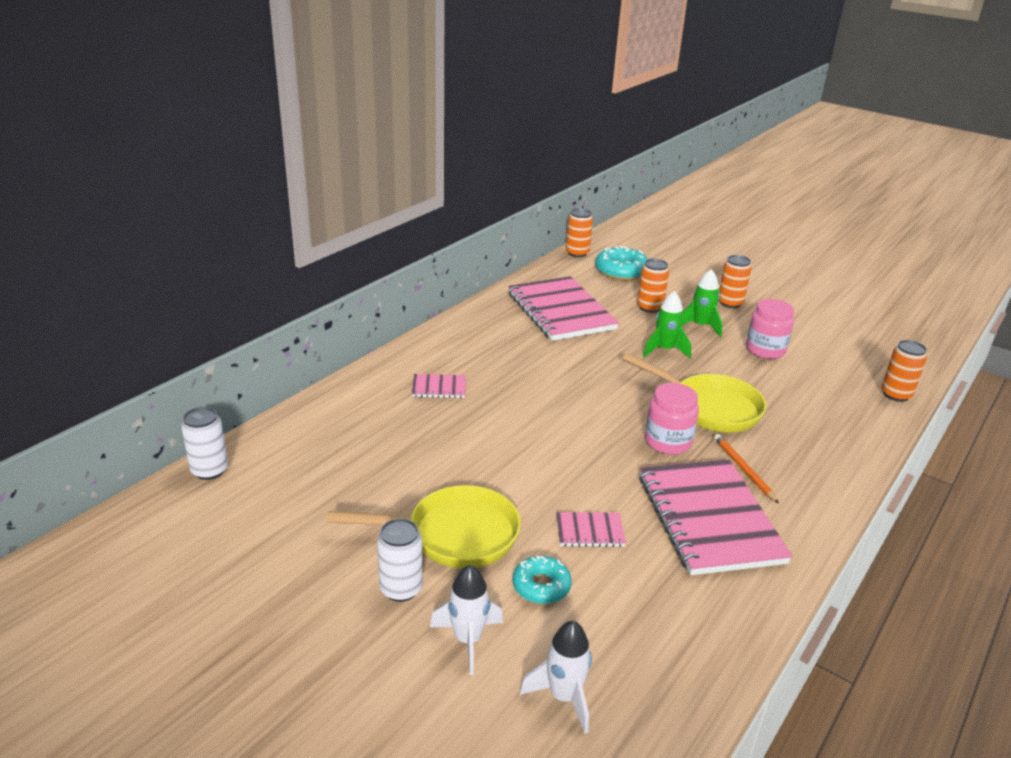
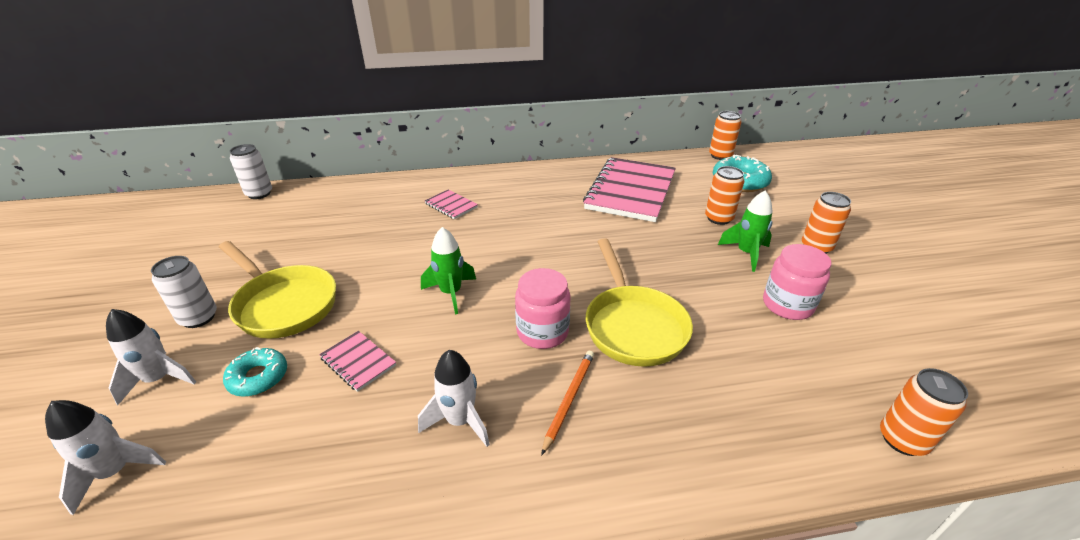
camera: 45 degrees right, 5 degrees up
pink notebook [640,459,793,575] -> white rocket [418,350,490,447]
green rocket [643,291,691,358] -> green rocket moved to [421,227,476,314]

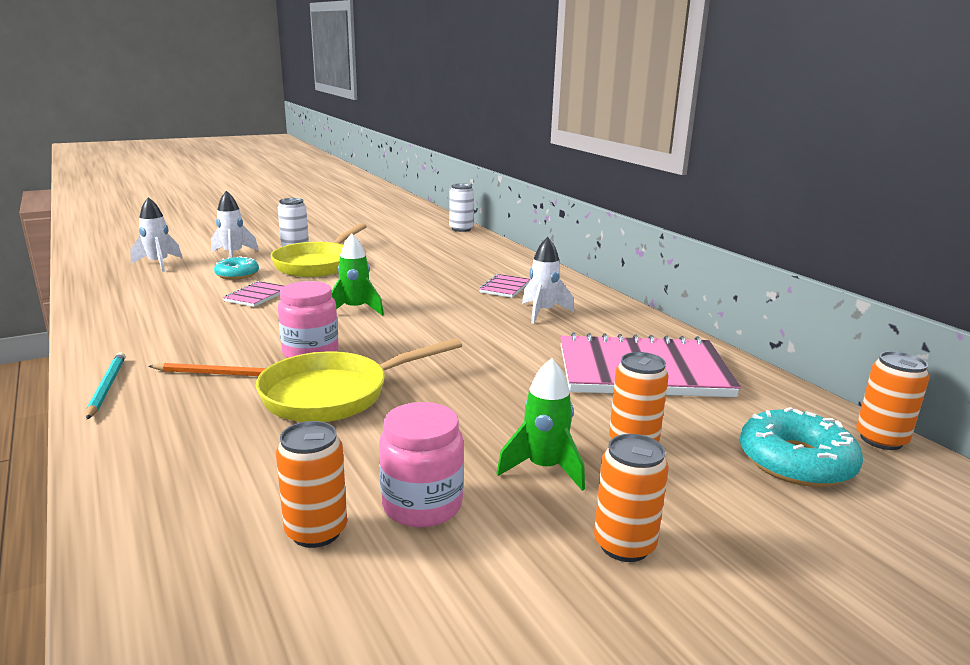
camera: 70 degrees right, 15 degrees down
white rocket [418,350,490,447] -> white rocket moved to [522,237,574,324]
orange can [880,368,968,456] -> orange can moved to [276,421,347,548]
none -> turquoise pencil [86,352,125,419]

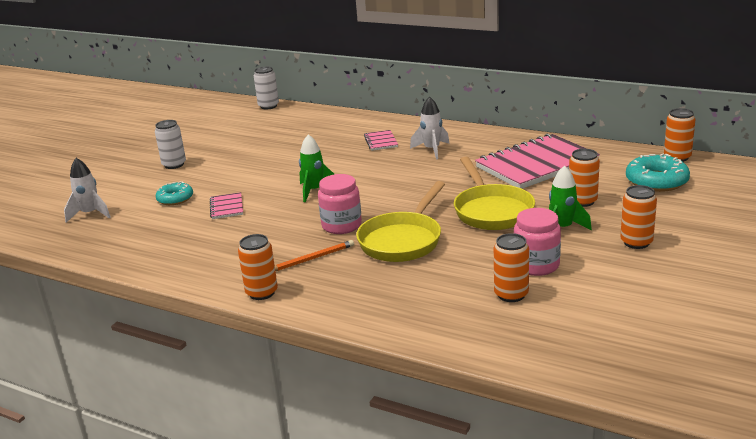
camera: 30 degrees left, 5 degrees up
turquoise pencil [86,352,125,419] -> orange can [238,234,278,300]
white rocket [211,191,259,258] -> none
yellow pan [271,223,367,277] -> yellow pan moved to [454,157,535,230]

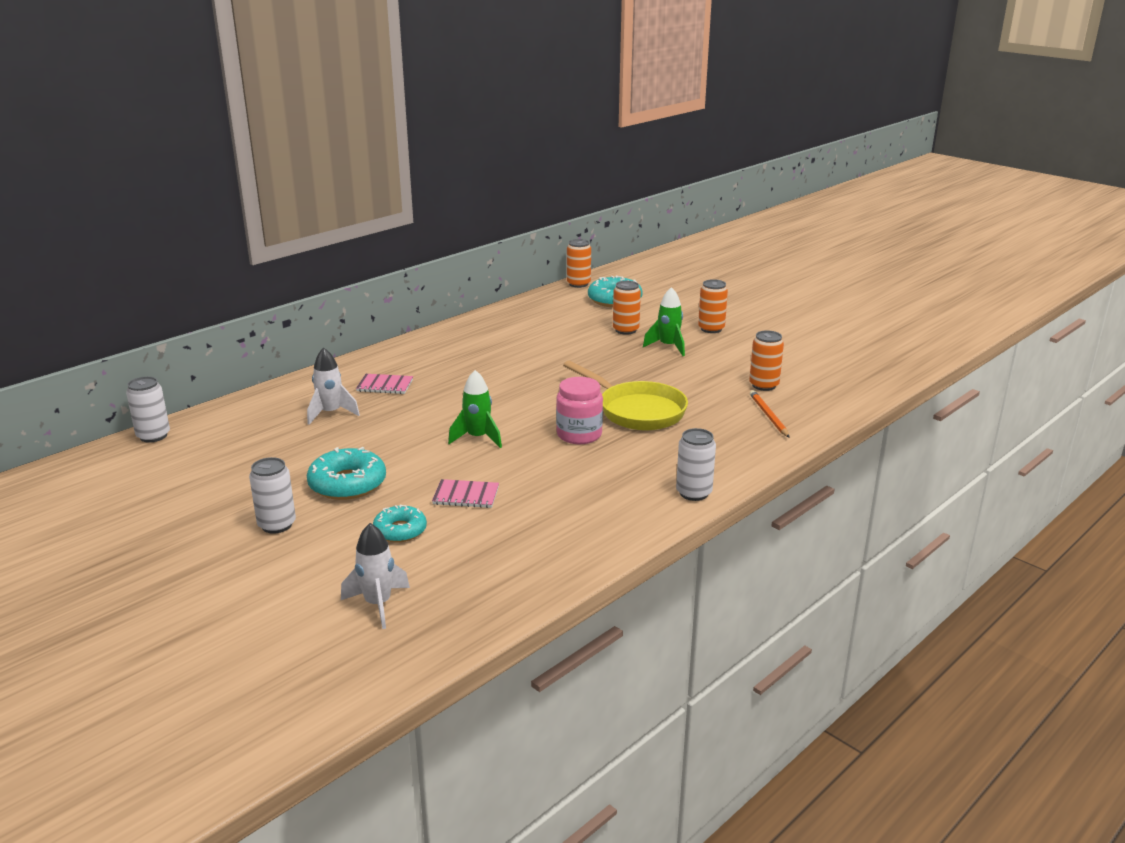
camera: 75 degrees left, 0 degrees up
orange can [238,234,278,300] -> white can [676,428,716,501]
orange pencil [275,240,354,271] -> orange pencil moved to [750,390,790,438]
white rocket [410,96,449,159] -> white rocket moved to [307,347,360,425]
yellow pan [454,157,535,230] -> none
pink notebook [475,134,600,189] -> none
pink jar [514,208,561,276] -> none
none -> turquoise donut [307,447,386,500]

